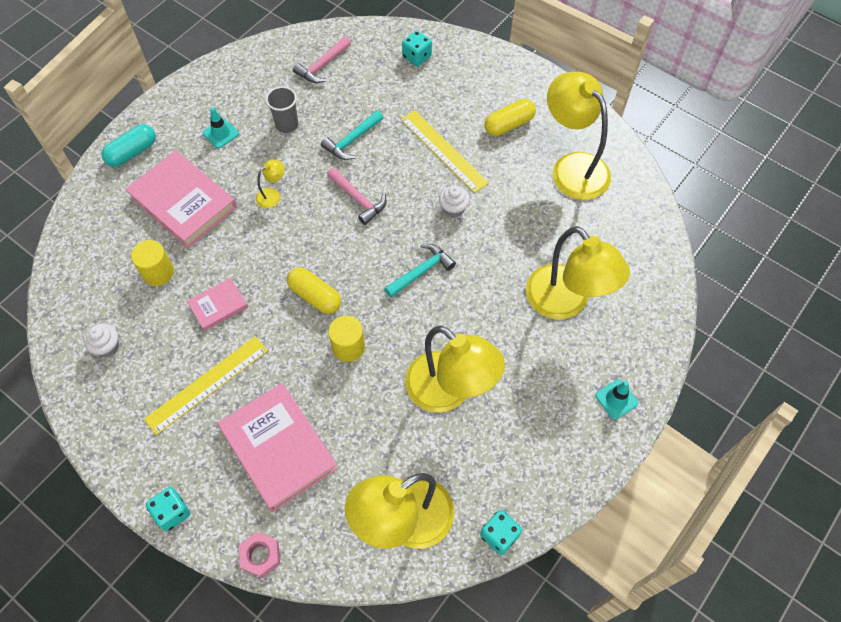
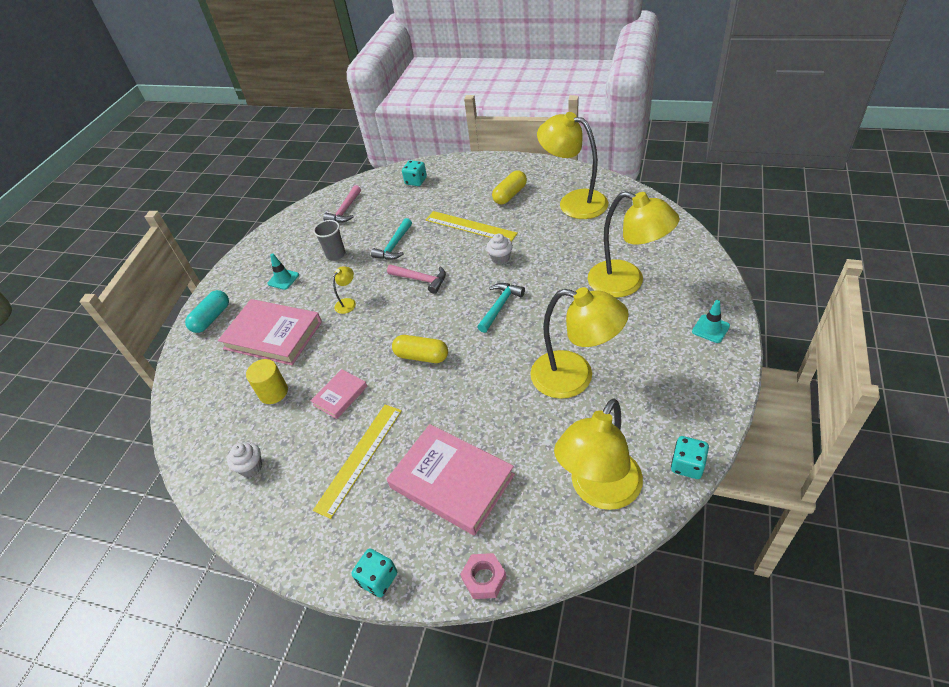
camera: 15 degrees left, 15 degrees down
yellow cylinder [328,316,365,362] -> none

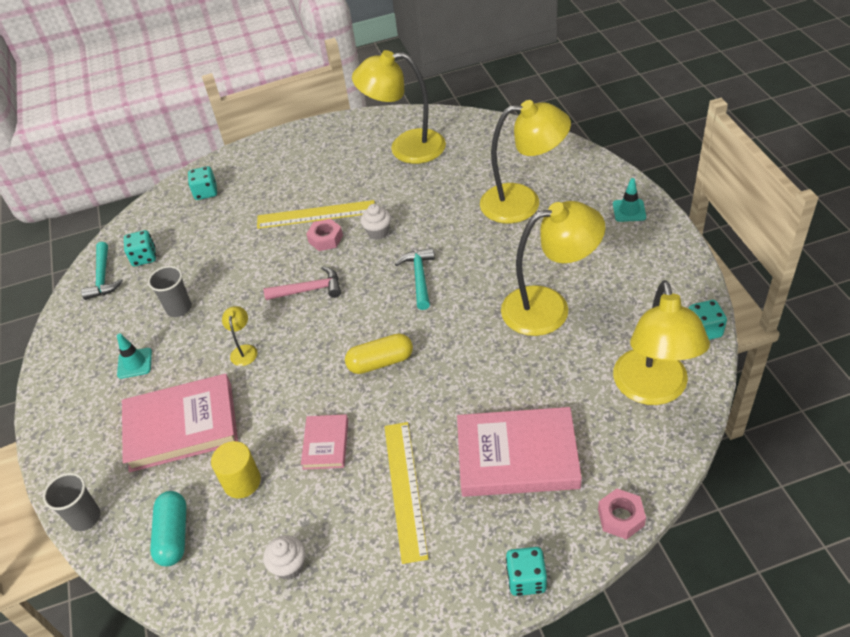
camera: 35 degrees left, 0 degrees up
turquoise capsule [185,290,229,333] -> turquoise capsule moved to [150,491,186,566]
pink hammer [323,185,361,223] -> turquoise dice [124,230,156,266]
turquoise hammer [371,218,412,260] -> turquoise hammer moved to [81,242,123,300]
yellow capsule [492,170,527,204] -> none
none -> grey cup [43,473,101,531]
none -> pink nut [306,219,343,251]

